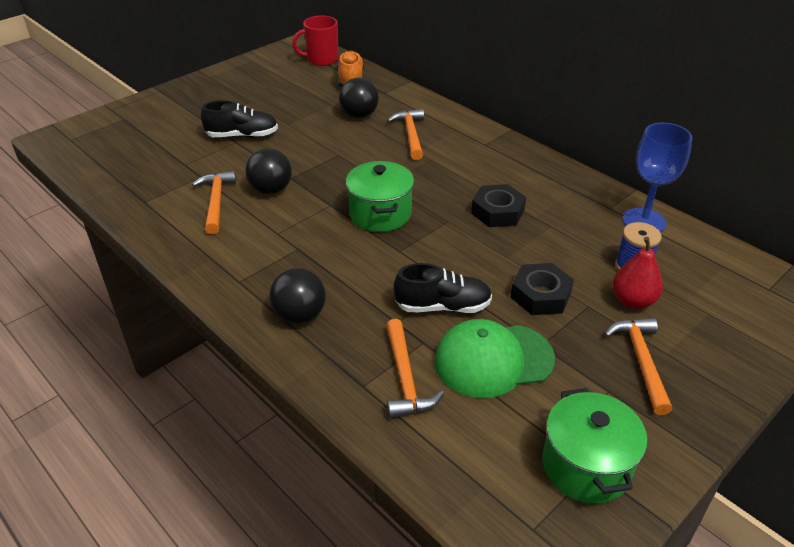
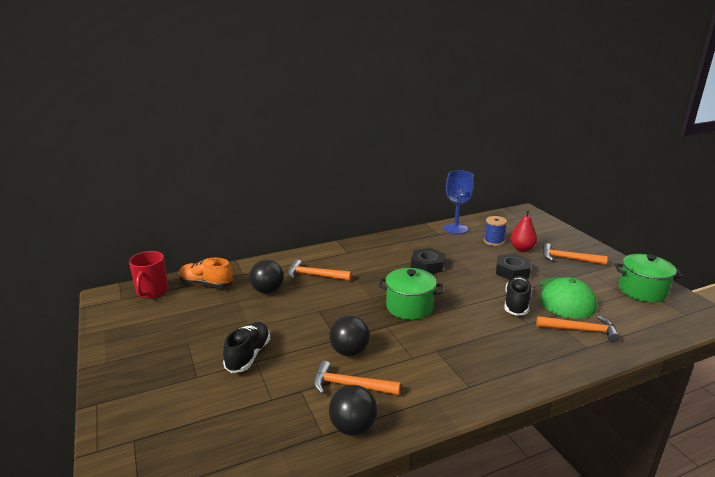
camera: 70 degrees left, 15 degrees down
black ball [269,268,326,324] -> black ball moved to [329,385,377,436]

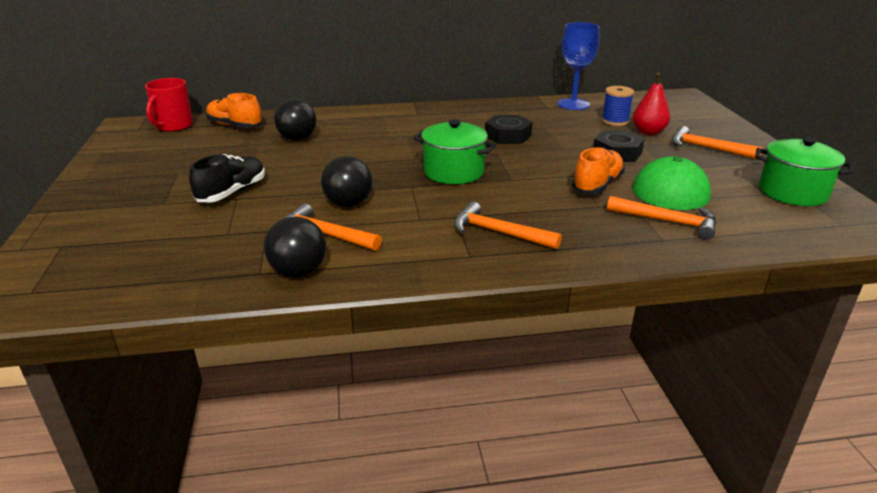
camera: 15 degrees right, 5 degrees up
orange hammer [288,259,352,281] -> orange hammer moved to [454,202,562,249]
black shoe [504,276,532,316] -> orange shoe [572,147,625,194]

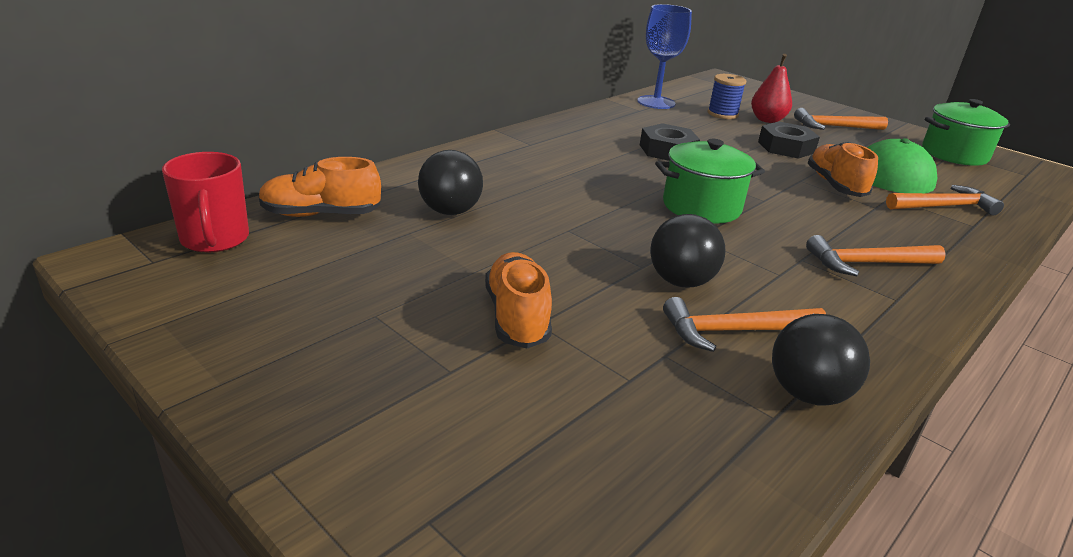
camera: 40 degrees left, 0 degrees up
black shoe [189,154,265,202] -> orange shoe [485,252,552,349]

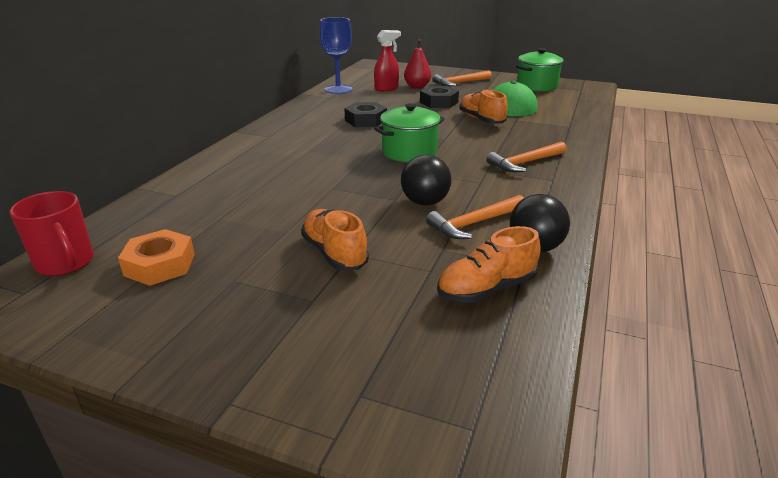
camera: 20 degrees left, 0 degrees up
orange shoe [258,157,381,217] -> orange shoe moved to [437,226,541,303]
black ball [418,150,483,215] -> none
blue spool [708,74,746,119] -> red spray bottle [374,30,401,91]
orange hammer [886,185,1004,215] -> none
none -> orange nut [118,229,195,286]

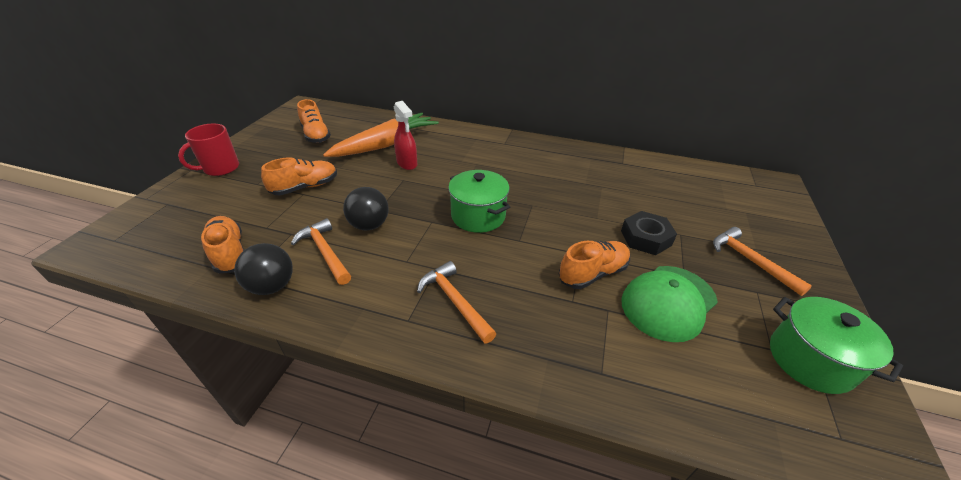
camera: 85 degrees right, 10 degrees up
red mug [9,191,94,276] -> red mug moved to [178,124,239,176]
orange nut [118,229,195,286] -> orange shoe [297,99,331,143]
blue goblet [320,17,352,94] -> none
black nut [344,102,387,127] -> none
red spray bottle [374,30,401,91] -> red spray bottle moved to [394,101,418,170]
red pear [404,39,431,89] -> none
none -> orange carrot [323,113,439,157]

